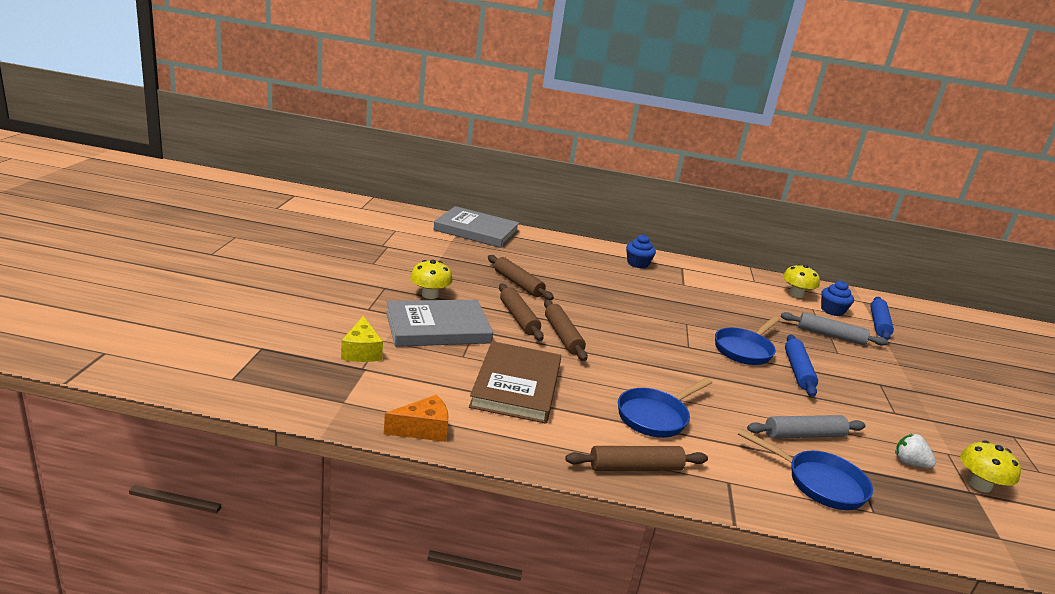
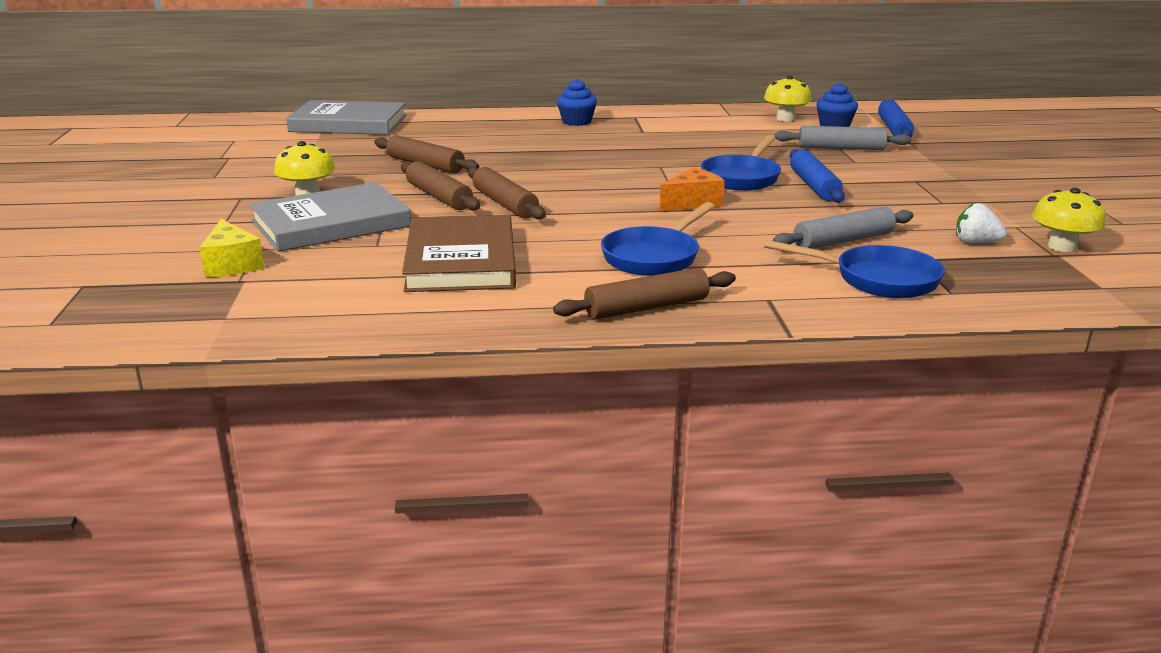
camera: 10 degrees left, 0 degrees up
orange cheese [384,395,449,442] -> orange cheese moved to [660,167,725,211]

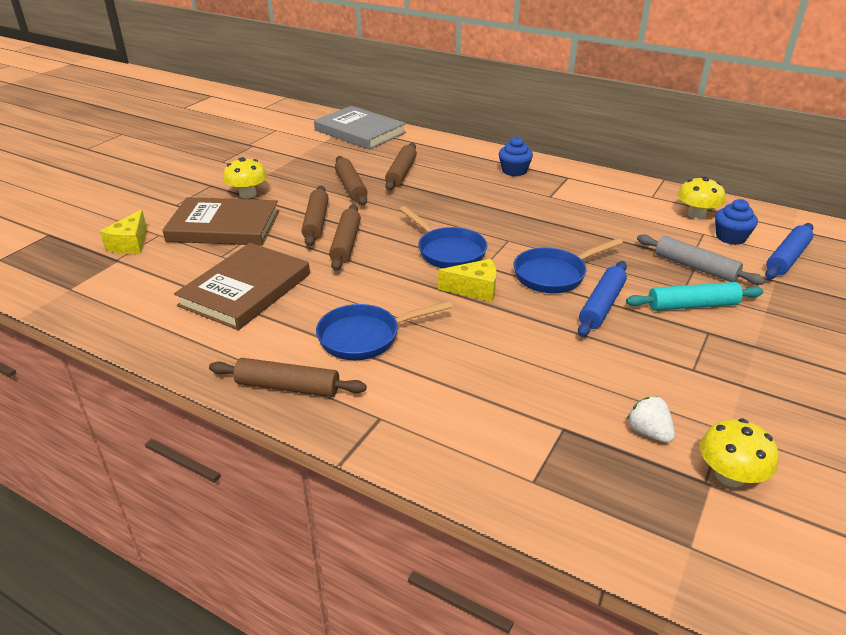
camera: 35 degrees right, 10 degrees up
grey book [249,182,411,252] -> brown book [162,197,279,246]
orange cheese [660,167,725,211] -> yellow cheese [438,259,497,302]
blue pan [764,240,945,298] -> blue pan moved to [399,206,487,268]
grey rolling pin [773,206,914,249] -> none
none -> brown rolling pin [385,143,417,190]
none -> turquoise rolling pin [626,282,763,311]

